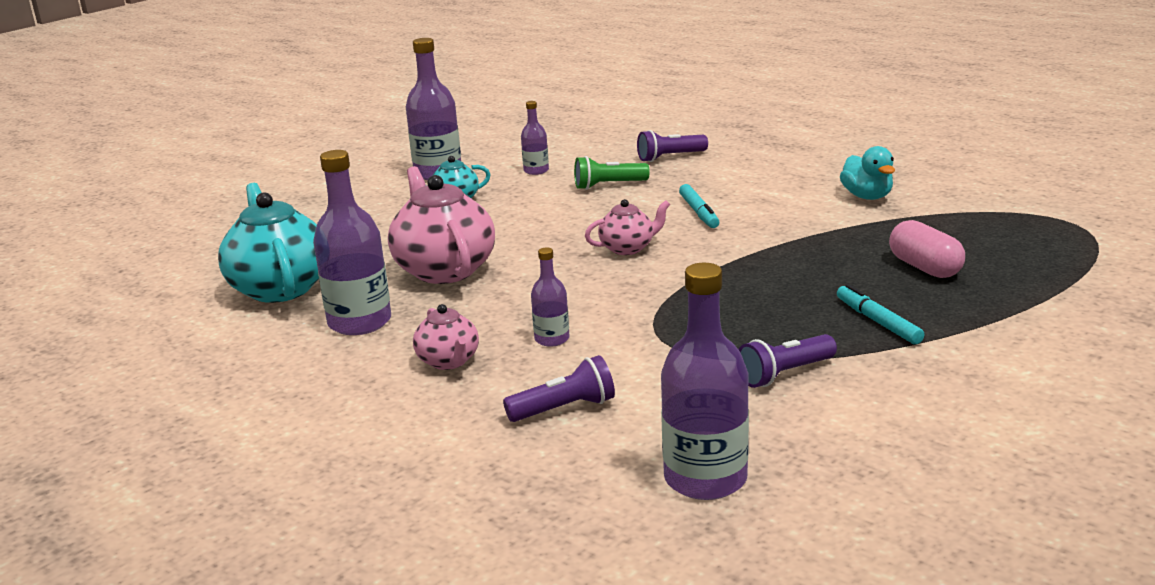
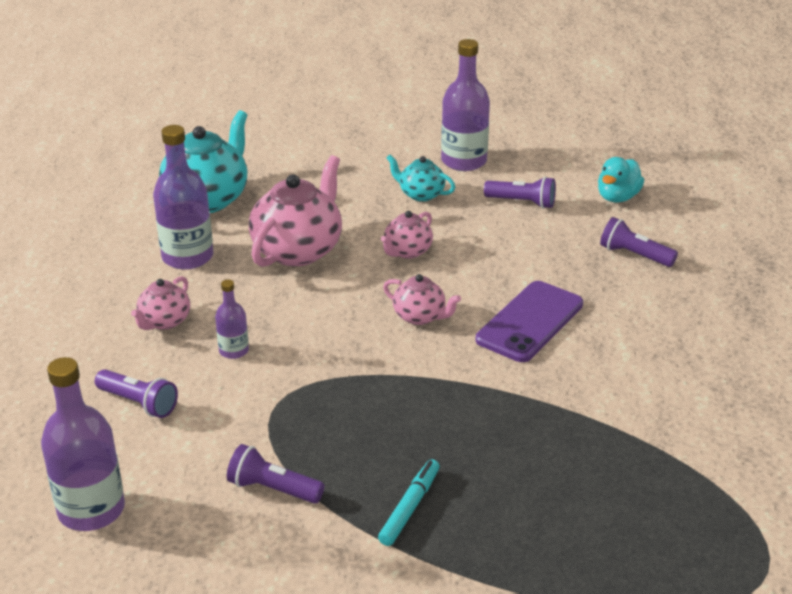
camera: 50 degrees right, 10 degrees up
purple bottle [521,101,549,175] -> purple flashlight [484,177,556,209]
green flashlight [574,156,650,190] -> none
turquoise marker [679,184,719,228] -> purple phone [476,281,583,362]
turquoise duck [840,146,895,200] -> turquoise duck moved to [598,157,644,202]
pink capsule [889,220,965,278] -> none
none -> pink teapot [381,211,433,259]

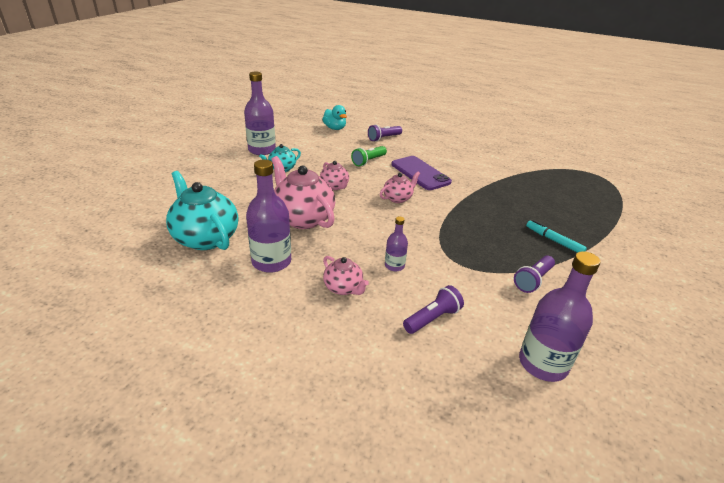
camera: 70 degrees left, 0 degrees up
purple flashlight [484,177,556,209] -> none
none -> green flashlight [351,146,387,166]

